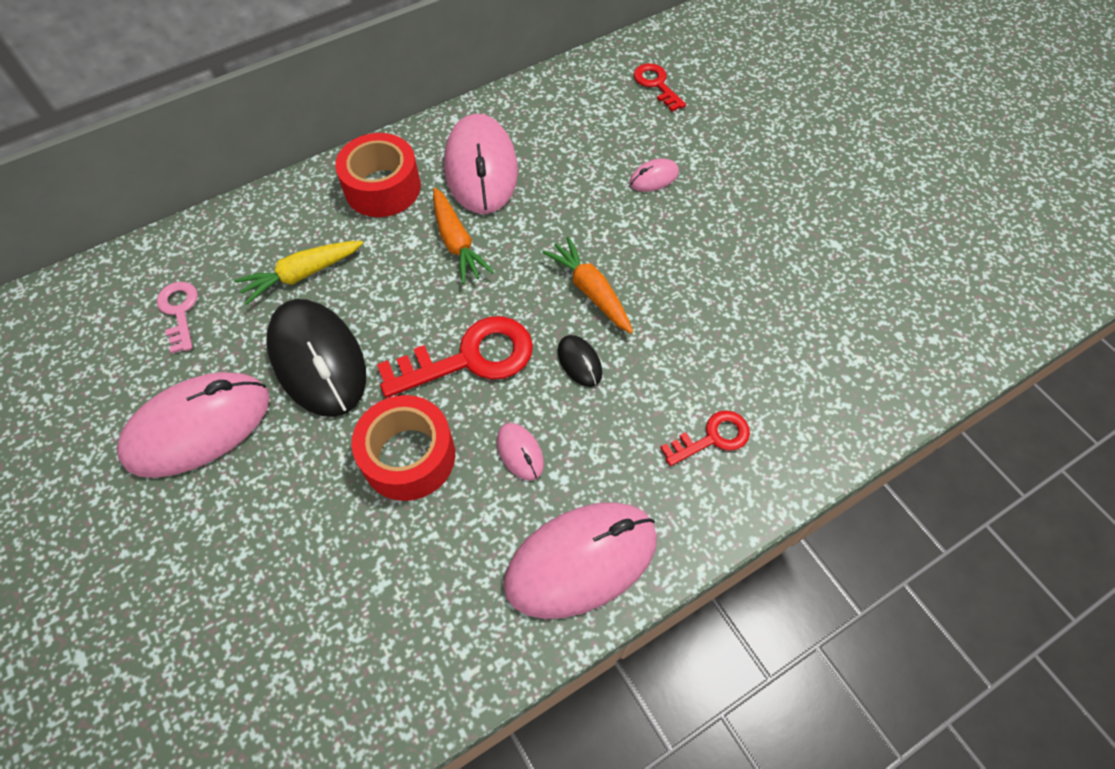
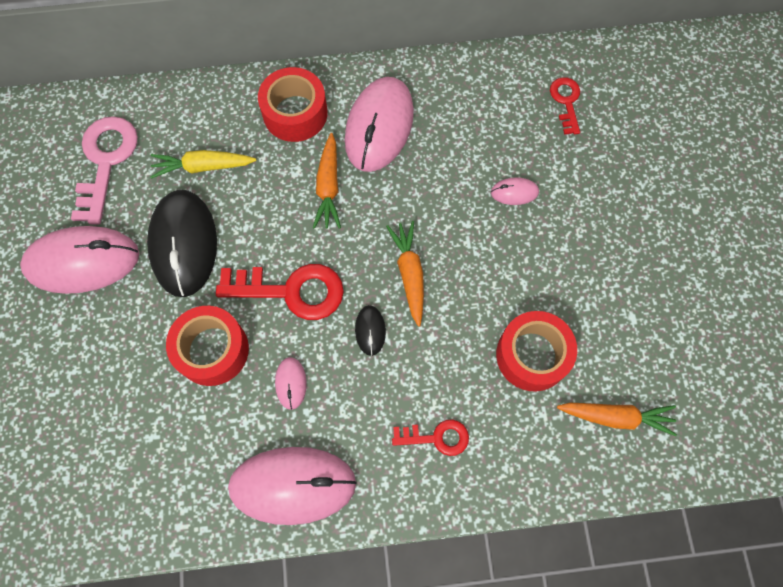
camera: 25 degrees right, 10 degrees up
pink key [157,282,198,354] -> pink key [71,116,138,225], size x1.76
none -> red tape [496,311,577,392]
none -> orange carrot [557,403,677,436]

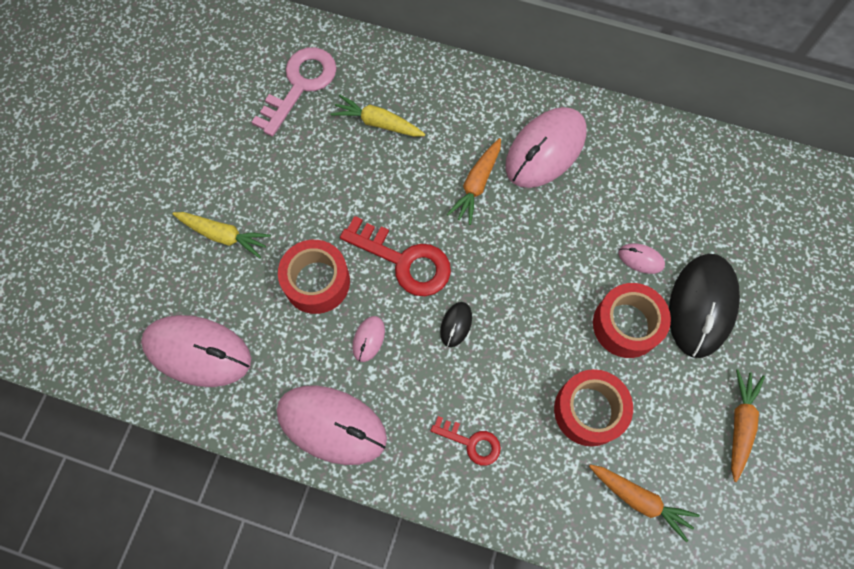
camera: 25 degrees right, 0 degrees up
pink mouse [20,226,139,294] -> pink mouse moved to [141,315,251,387]
black mouse [147,190,217,297] -> black mouse moved to [669,254,740,358]
red tape [258,67,327,142] -> red tape moved to [593,283,671,358]
orange carrot [386,221,424,327] -> orange carrot moved to [731,369,765,482]
red key [550,77,580,135] -> none
none -> yellow carrot [172,212,271,258]

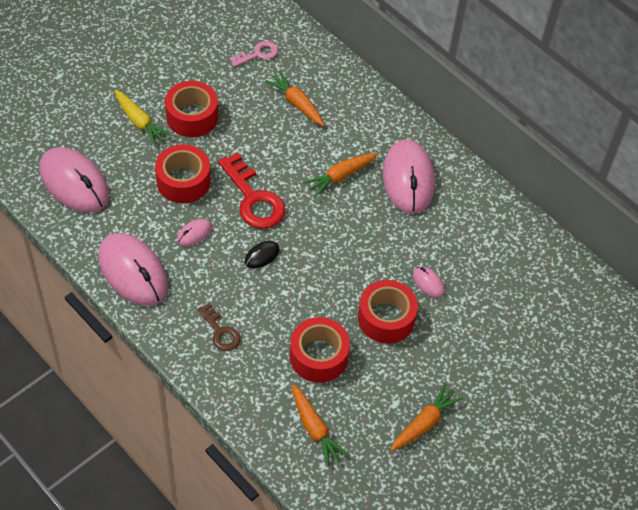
camera: 25 degrees right, 15 degrees down
pink key [252,47,336,137] -> pink key [229,41,278,67], size x0.57
yellow carrot [330,94,425,137] -> orange carrot [265,71,324,126]
red key [430,416,501,466] -> brown key [197,303,241,351]
pink mouse [505,107,587,188] -> pink mouse turned 75 degrees counterclockwise [383,139,435,214]
black mouse [669,254,740,358] -> none
none -> red tape [165,81,218,137]

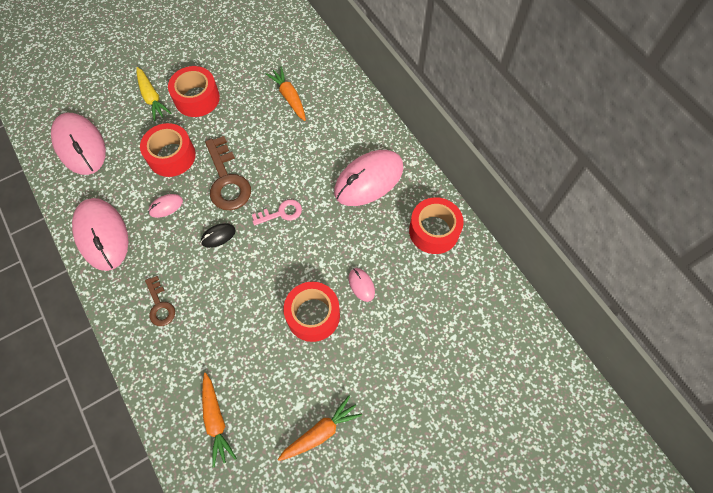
camera: 15 degrees right, 10 degrees up
red key [218,152,286,229] -> brown key [205,136,251,210]
pink key [229,41,278,67] -> pink key moved to [252,199,302,225]
red tape [290,317,350,383] -> red tape moved to [409,197,464,254]
orange carrot [303,153,378,197] -> none
pink mouse [383,139,435,214] -> pink mouse turned 45 degrees clockwise [334,150,403,206]

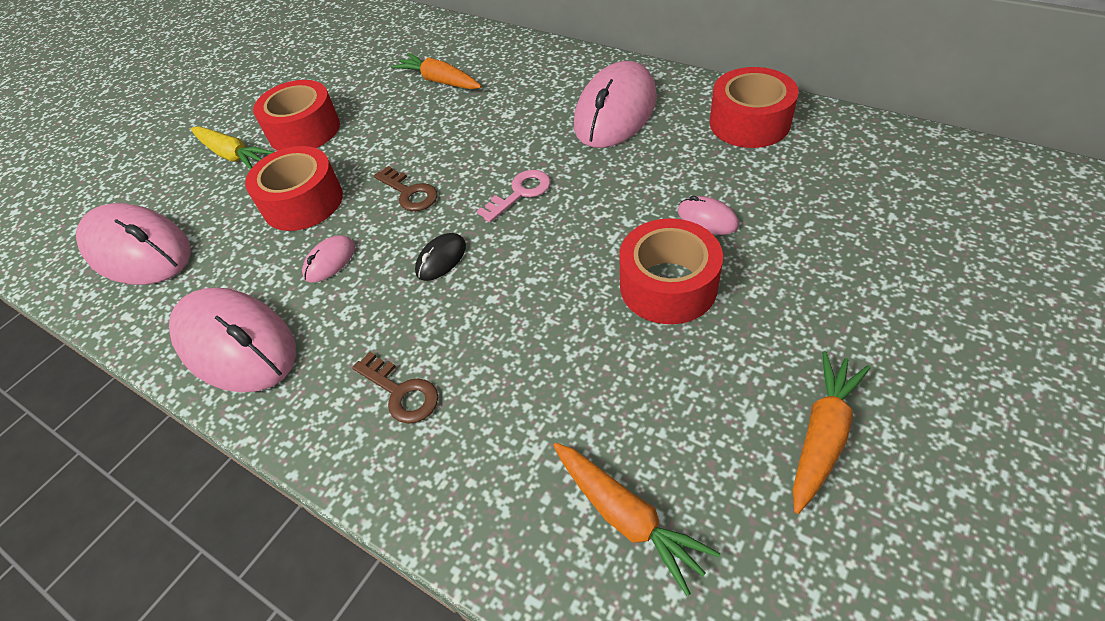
camera: 20 degrees left, 15 degrees down
brown key [205,136,251,210] -> brown key [374,166,438,211], size x0.57

